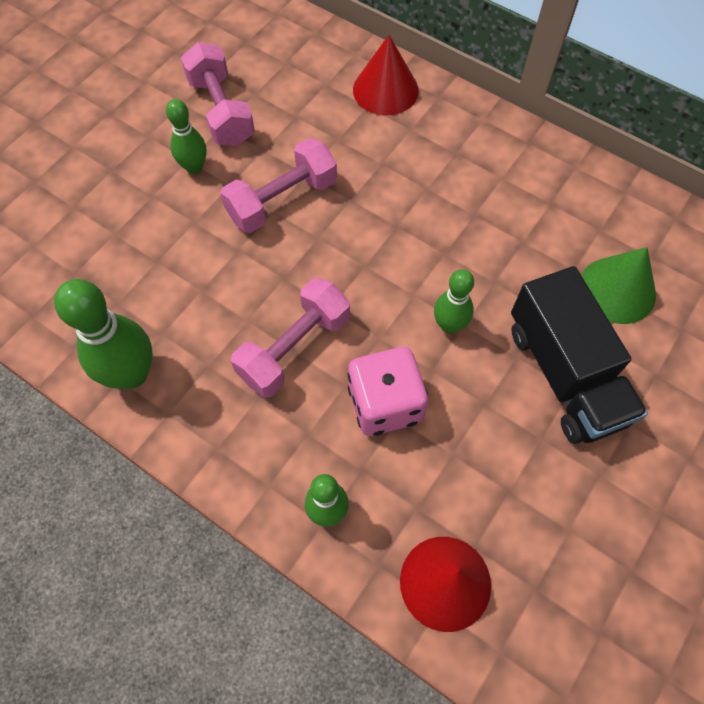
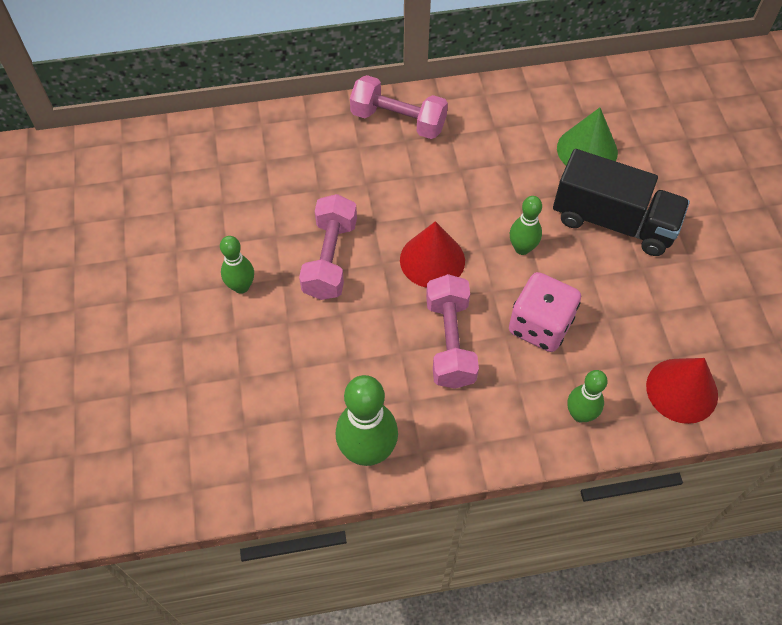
camera: 45 degrees left, 5 degrees down
pink dumbbell [181,42,255,146] -> pink dumbbell moved to [350,75,448,139]
red cone [353,35,419,115] -> red cone moved to [400,221,465,288]

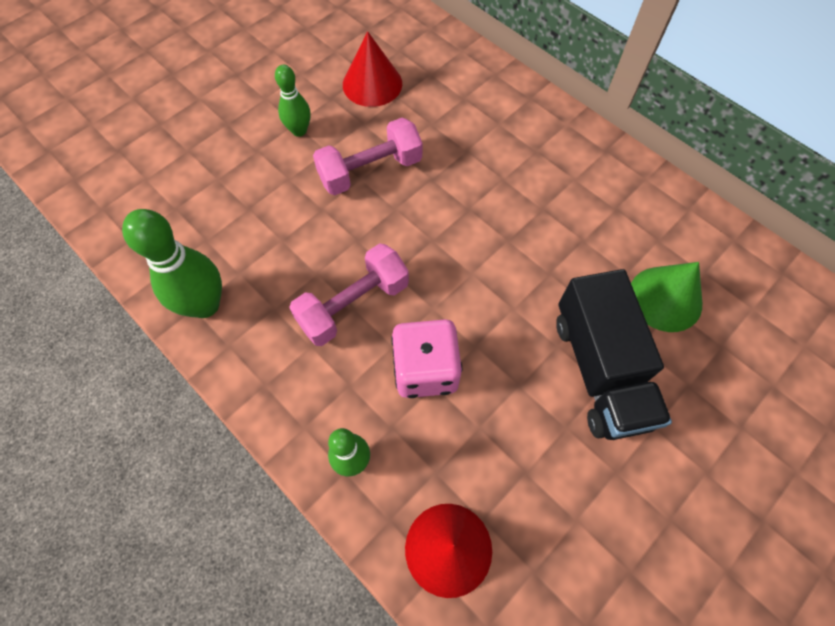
camera: 55 degrees right, 5 degrees up
pink dumbbell [350,75,448,139] -> none
red cone [400,221,465,288] -> red cone moved to [343,31,402,107]
green bowling pin [510,196,542,255] -> none

